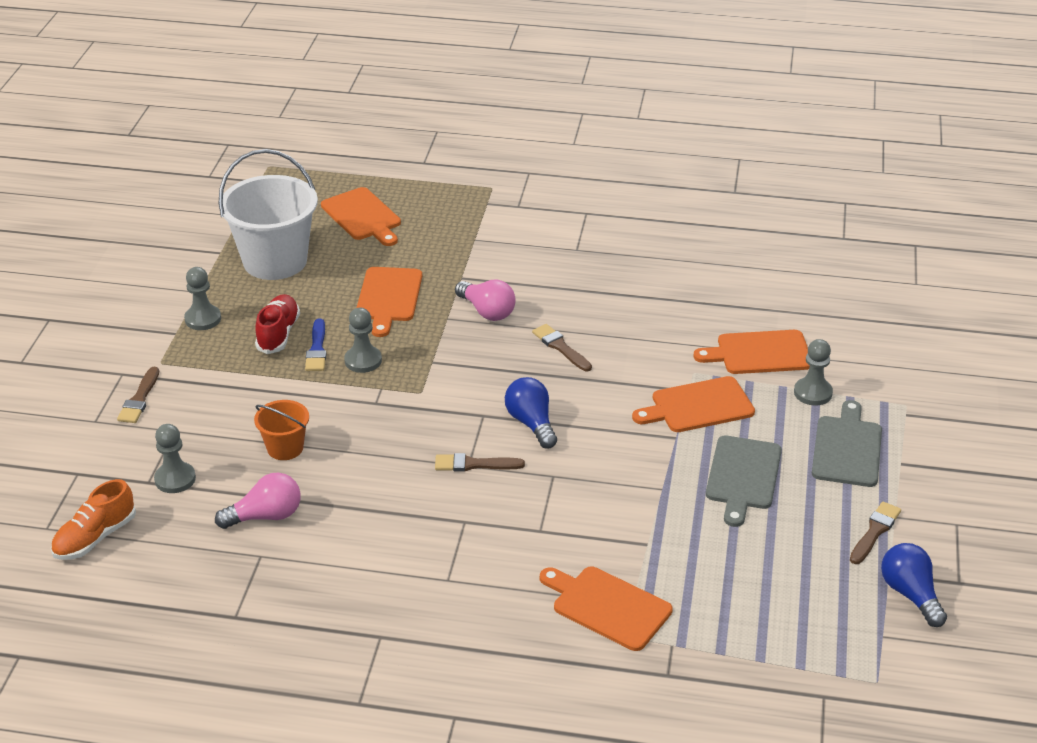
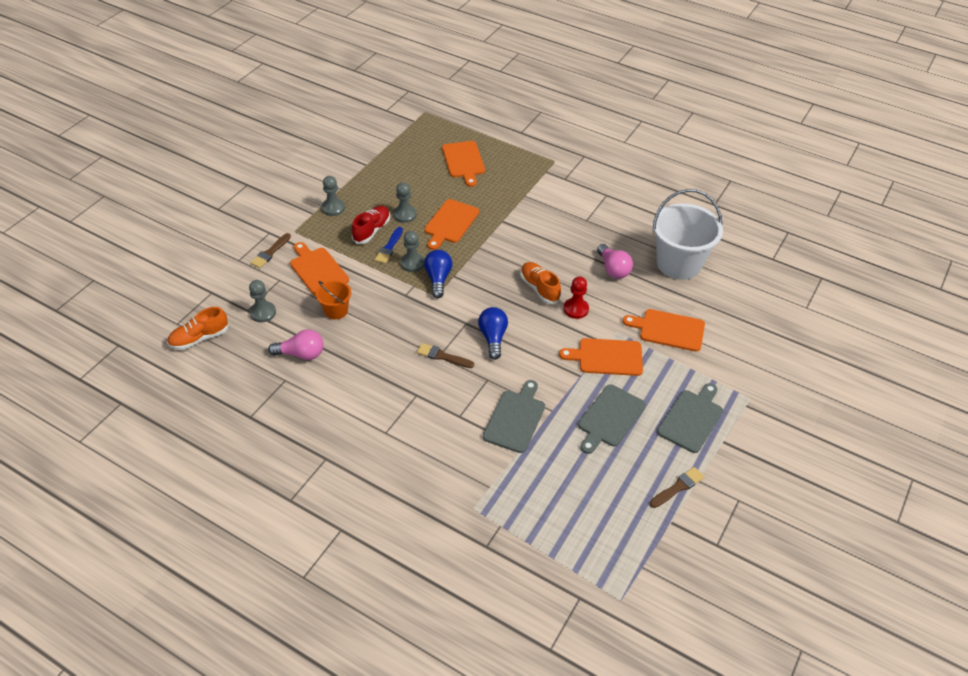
camera: 20 degrees right, 10 degrees up
white bucket [219,149,318,280] -> white bucket moved to [653,189,723,280]
pink light bulb [455,280,516,321] -> pink light bulb moved to [597,244,633,279]
brown brush [532,324,592,371] -> orange shoe [520,262,561,304]
orange cutting board [540,567,673,651] -> orange cutting board moved to [290,242,349,296]
grey pawn [794,339,833,406] -> grey pawn moved to [393,182,417,223]
blue light bulb [881,543,947,627] -> blue light bulb moved to [424,250,452,298]
none -> grey cutting board [483,380,545,453]
none -> red pawn [564,276,589,319]

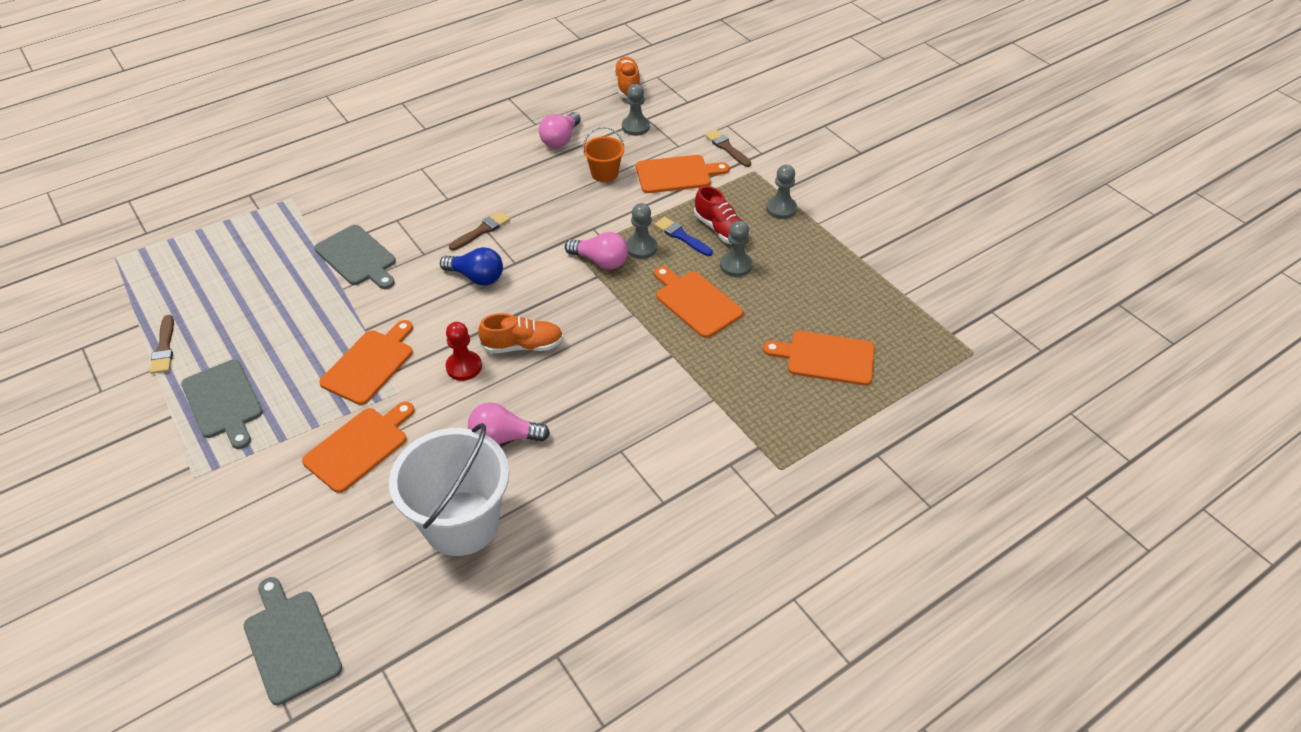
camera: 115 degrees right, 0 degrees up
blue light bulb [424,250,452,298] -> pink light bulb [565,232,628,270]
grey cutting board [578,384,646,454] -> grey cutting board moved to [244,577,342,705]

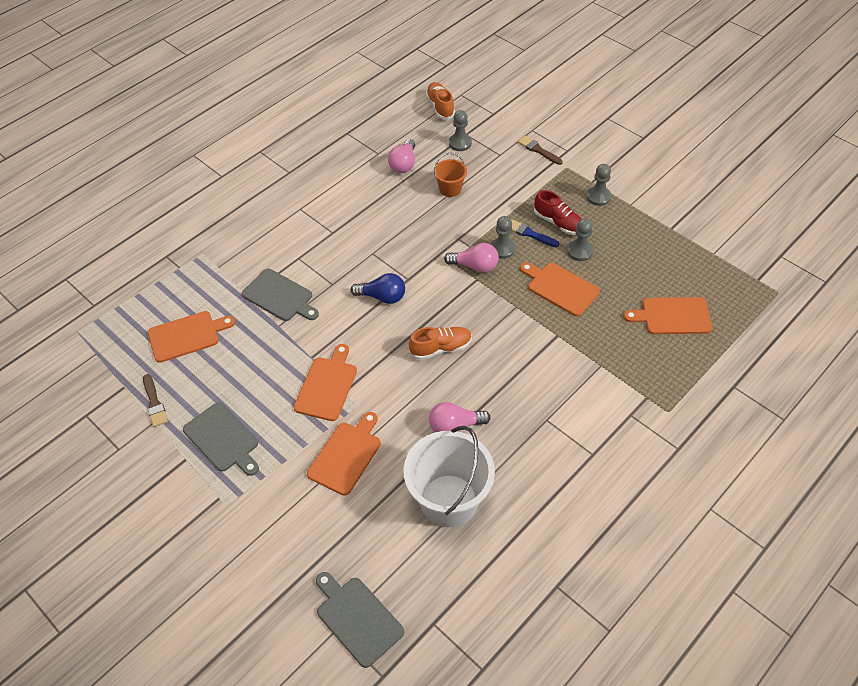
camera: 10 degrees left, 5 degrees up
red pawn [446,322,482,381] -> none
brown brush [449,211,510,251] -> none
orange cutting board [636,155,730,193] -> orange cutting board moved to [148,311,235,363]

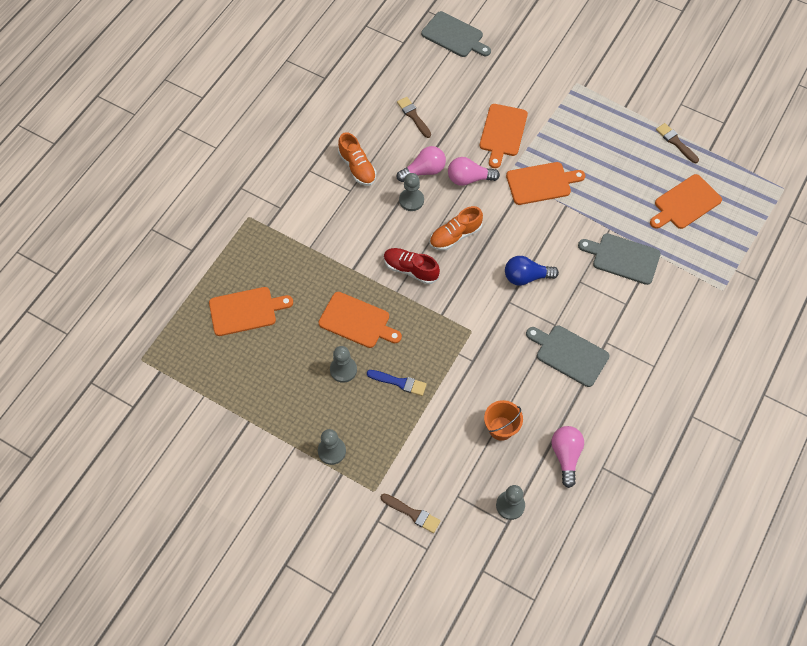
camera: 165 degrees right, 10 degrees up
grey cutting board [183,402,259,476] -> grey cutting board moved to [526,325,610,387]
orange cutting board [294,344,357,421] -> orange cutting board turned 105 degrees counterclockwise [506,162,585,205]
white bucket [404,426,495,527] -> brown brush [397,97,431,138]
orange shoe [426,82,455,120] -> orange shoe moved to [338,132,376,186]
pink light bulb [444,243,499,273] -> pink light bulb moved to [448,157,500,186]
grey pawn [491,216,516,259] -> grey pawn moved to [399,173,424,211]
red shoe [534,190,581,235] -> red shoe moved to [384,248,440,284]

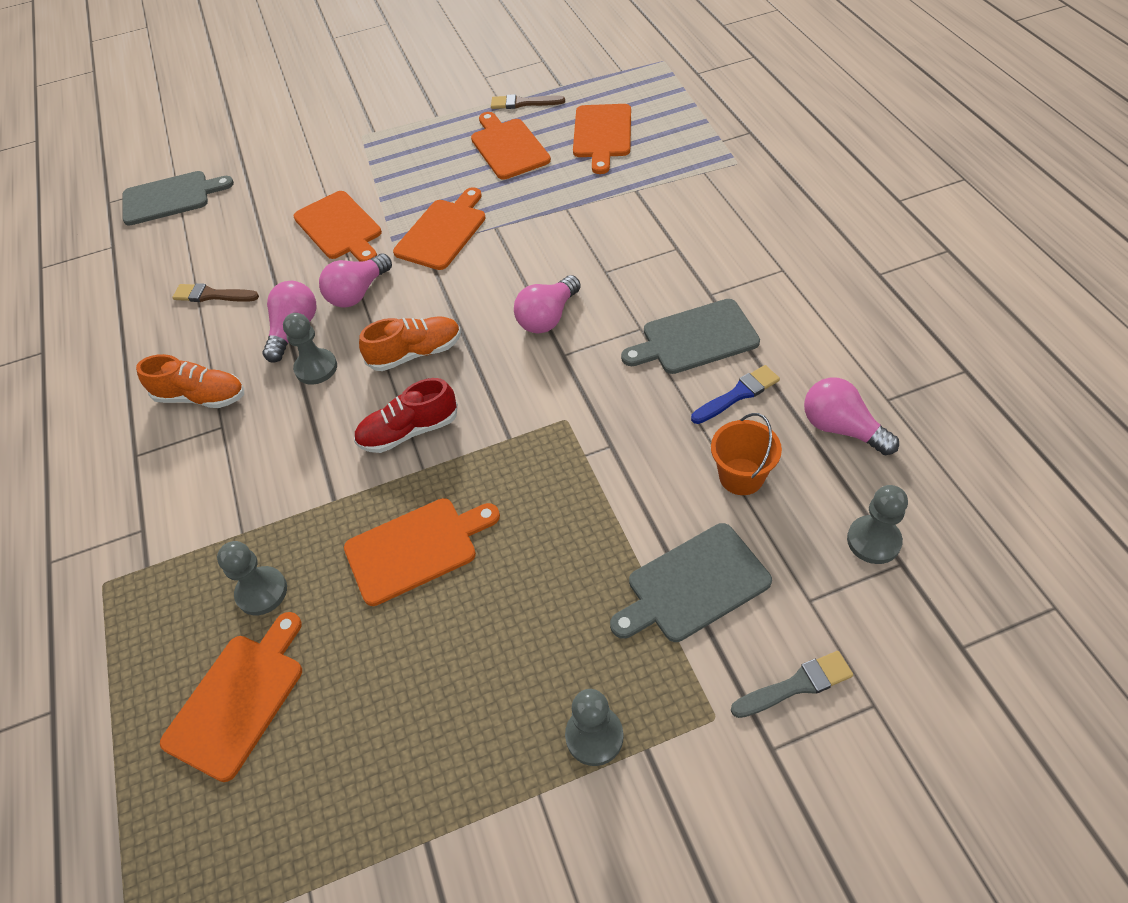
camera: 45 degrees left, 10 degrees down
grey pawn [330,346,357,383] -> grey pawn moved to [217,541,287,615]
blue brush [367,370,427,396] -> blue brush moved to [691,365,780,424]
brown brush [381,493,441,533] -> grey brush [731,651,853,718]
orange shoe [430,206,483,250] -> orange shoe turned 120 degrees counterclockwise [359,316,461,371]
blue light bulb [505,256,559,286] -> pink light bulb [514,275,581,334]
grey cutting board [578,233,661,285] -> grey cutting board moved to [610,523,772,642]
none -> orange cutting board [471,112,551,180]

